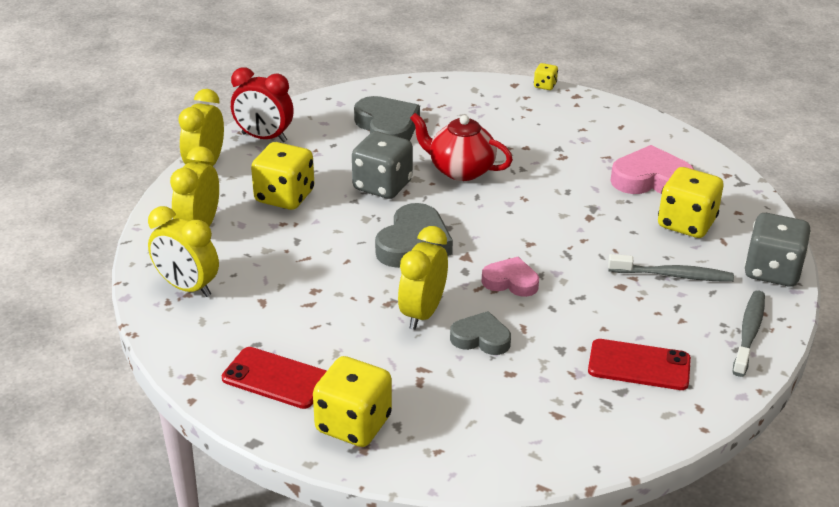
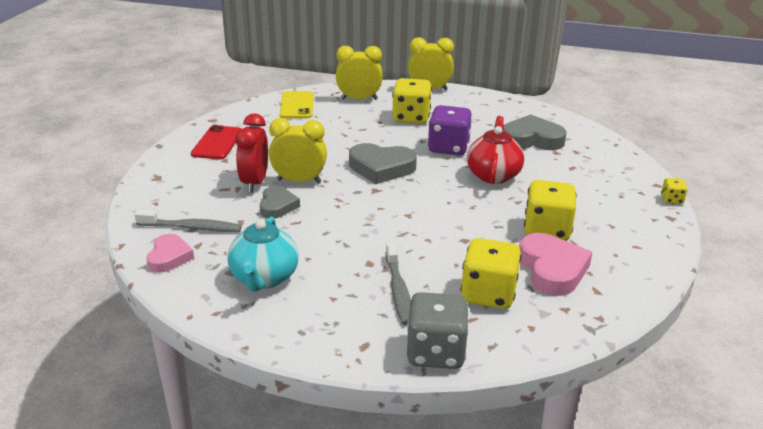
camera: 75 degrees right, 5 degrees down
yellow clock [148,206,219,297] -> yellow phone [280,91,314,119]
red clock [231,68,294,142] -> red clock moved to [235,113,268,193]
yellow dice [313,356,392,447] -> yellow dice moved to [524,180,577,240]
grey dice [352,131,413,199] -> purple dice [428,105,472,155]
grey heart [354,96,420,141] -> grey heart turned 135 degrees counterclockwise [504,114,567,150]
pink heart [482,257,539,297] -> pink heart moved to [146,234,194,273]
red phone [588,339,691,390] -> turquoise teapot [227,217,299,292]
grey toothbrush [732,290,765,377] -> grey toothbrush moved to [134,210,242,232]

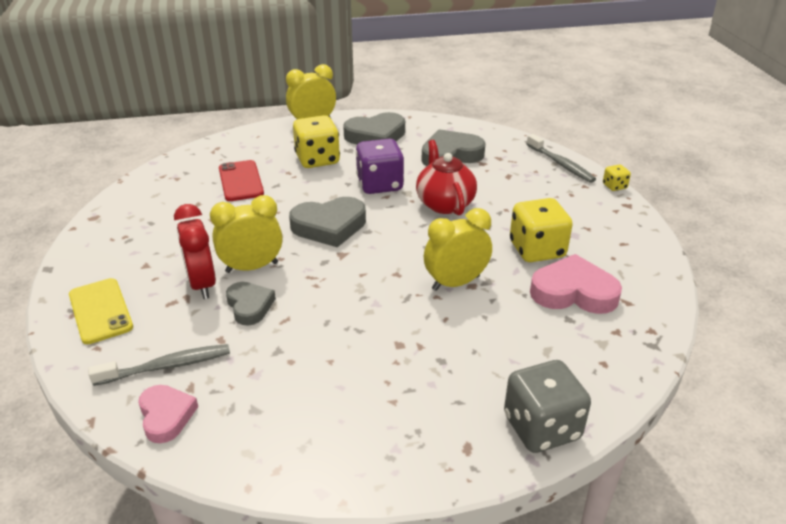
camera: 25 degrees left, 5 degrees up
red phone [191,125,242,159] -> red phone moved to [219,160,264,201]
turquoise teapot [227,217,299,292] -> none
yellow phone [280,91,314,119] -> yellow phone moved to [69,278,133,344]
yellow clock [336,46,383,100] -> yellow clock moved to [424,208,492,291]
grey toothbrush [385,242,411,326] -> grey toothbrush moved to [527,134,596,183]
yellow dice [461,238,521,309] -> none
pink heart [519,233,592,296] -> pink heart turned 45 degrees counterclockwise [530,254,622,314]
none -> grey heart [343,112,405,144]

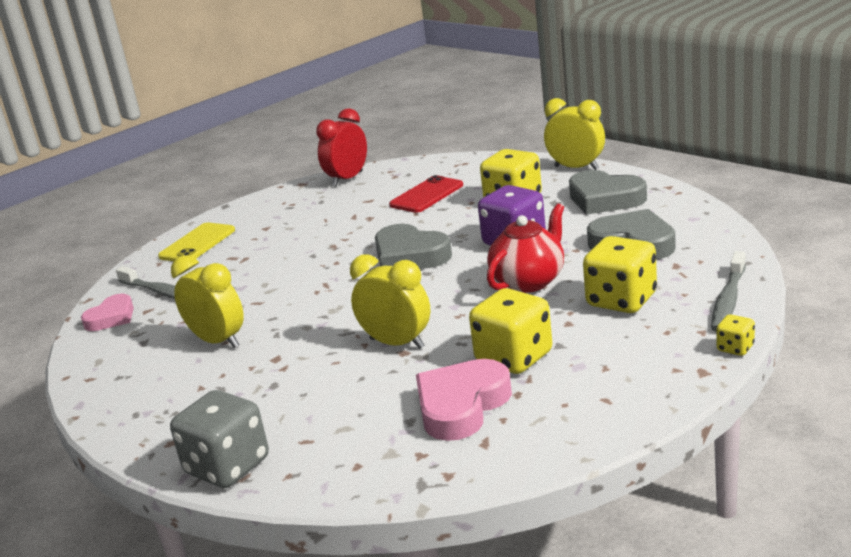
camera: 60 degrees right, 10 degrees down
red clock [174,204,216,299] -> red clock moved to [316,108,367,187]
yellow clock [210,195,283,273] -> yellow clock moved to [171,255,244,348]
grey heart [226,282,276,325] -> none
pink heart [530,254,622,314] -> pink heart turned 120 degrees counterclockwise [416,359,512,441]
none -> yellow dice [583,236,657,313]

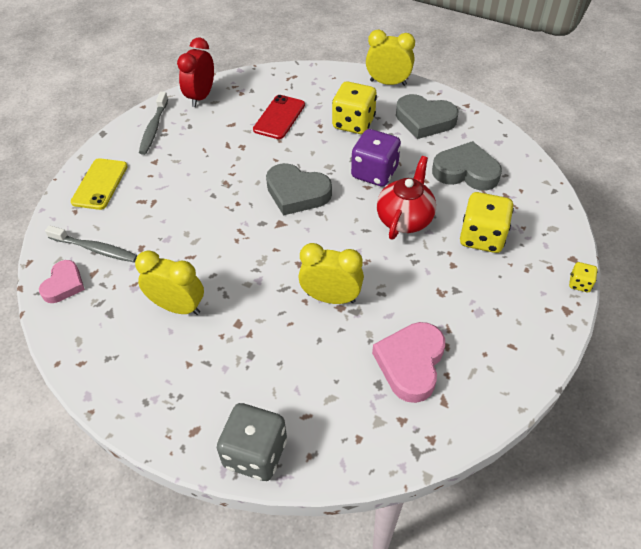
camera: 20 degrees left, 25 degrees up
yellow dice [469,288,552,374] -> none
grey toothbrush [711,251,746,332] -> grey toothbrush moved to [139,92,168,155]

